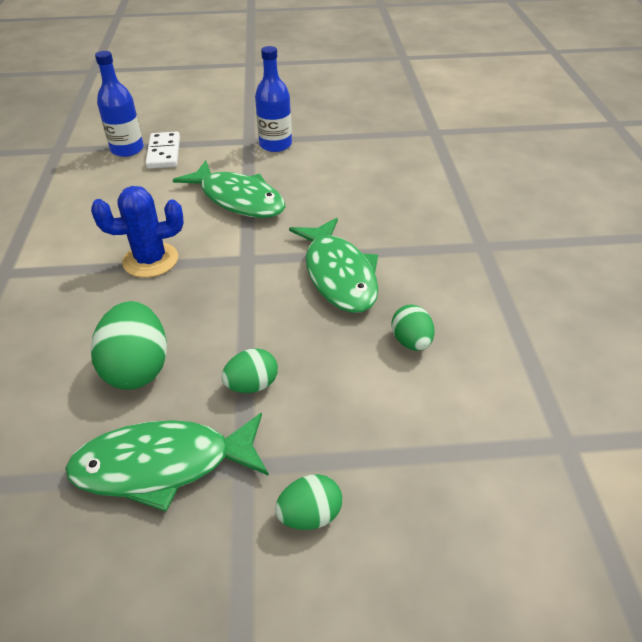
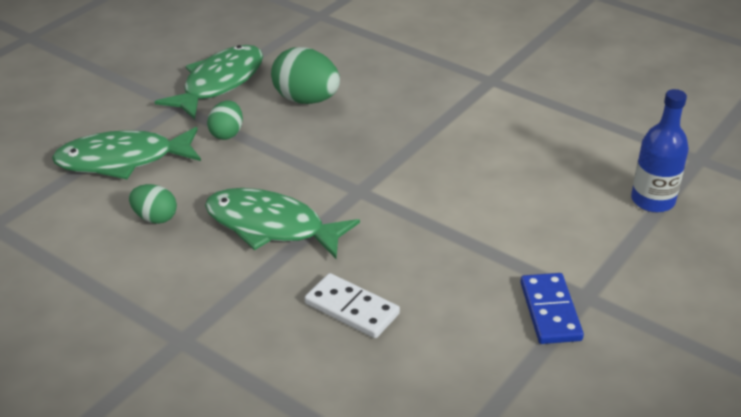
camera: 130 degrees right, 5 degrees down
blue cactus [91,186,184,278] -> none
white domino [145,132,180,169] -> white domino moved to [305,273,400,338]
green fish [173,161,285,218] -> green fish moved to [52,127,201,179]
blue bottle [255,46,292,152] -> blue domino [520,273,584,344]
green egg [275,474,342,530] -> none

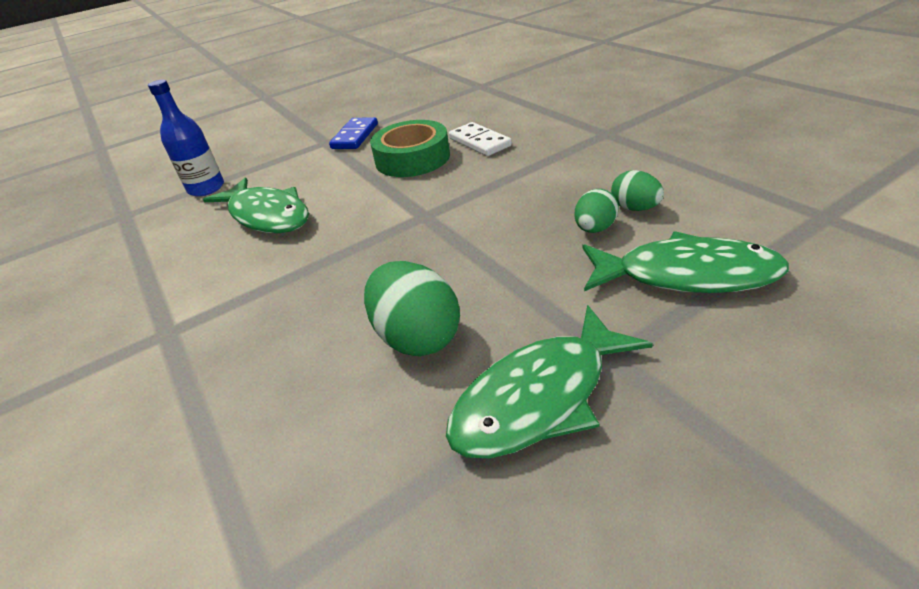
camera: 155 degrees left, 0 degrees up
green fish [205,188,360,259] -> green fish moved to [203,177,309,233]
green egg [207,100,243,140] -> green egg moved to [574,189,619,233]
none -> green tape [370,120,450,177]

